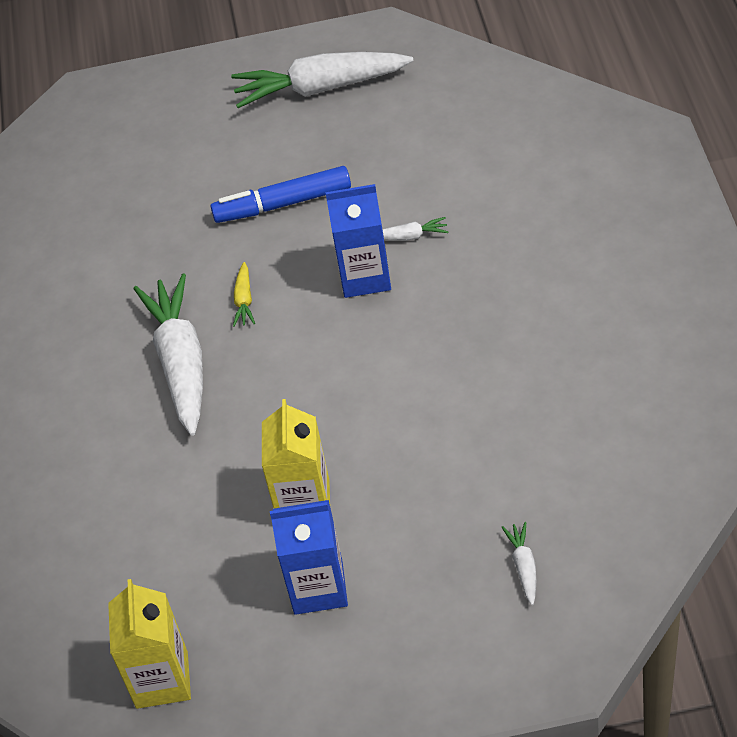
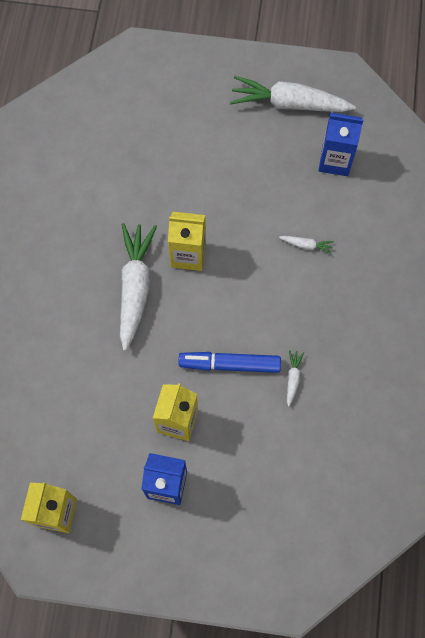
camera: 10 degrees right, 20 degrees up
blue marker [210,166,351,223] -> blue marker moved to [178,352,281,373]
yellow carrot [233,262,255,327] -> yellow carton [168,211,206,271]
blue carton [325,184,391,298] -> blue carton moved to [318,112,363,176]
white carrot [501,522,536,605] -> white carrot moved to [287,350,304,407]

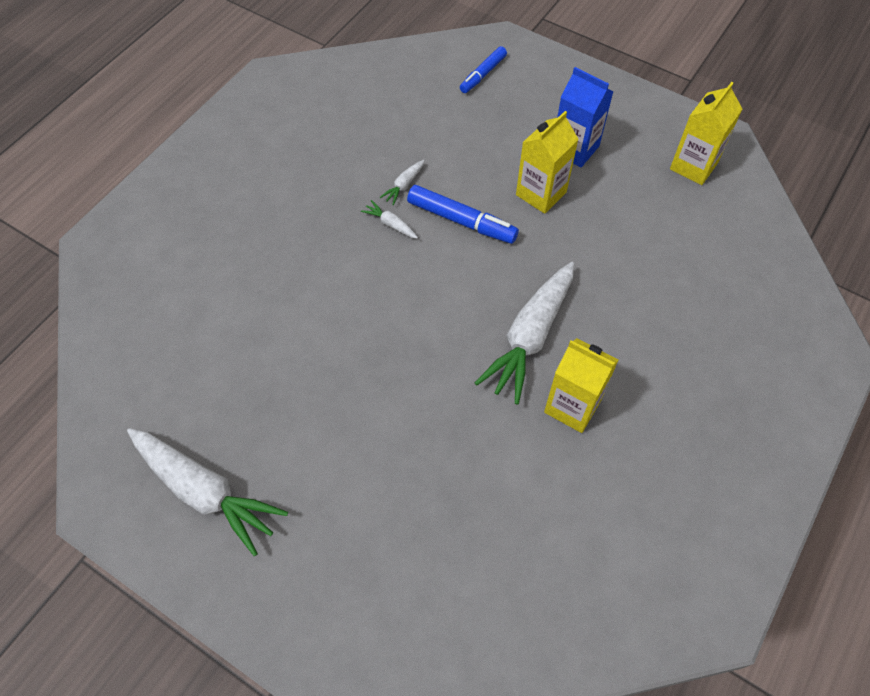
camera: 155 degrees left, 10 degrees down
yellow carton [168,211,206,271] -> yellow carton moved to [544,338,618,433]
white carrot [279,236,334,254] -> white carrot moved to [361,200,418,239]
blue carton [318,112,363,176] -> none
none -> blue marker [460,46,507,93]

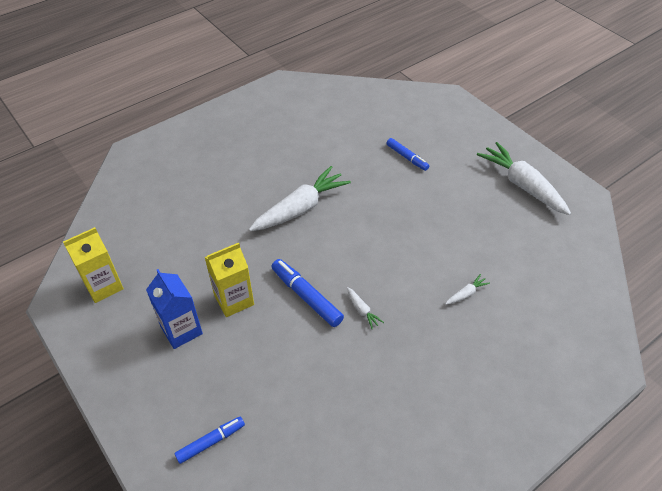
camera: 160 degrees left, 10 degrees down
white carrot [380,160,425,205] -> white carrot moved to [445,274,490,305]
yellow carton [544,338,618,433] -> none
none -> blue marker [387,138,429,171]

